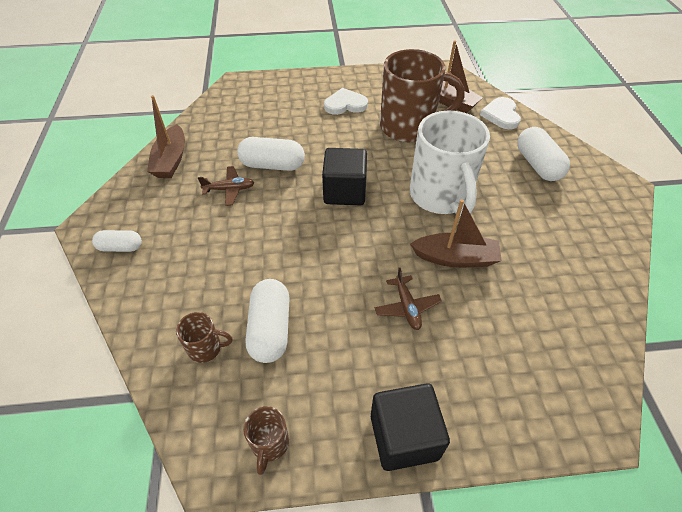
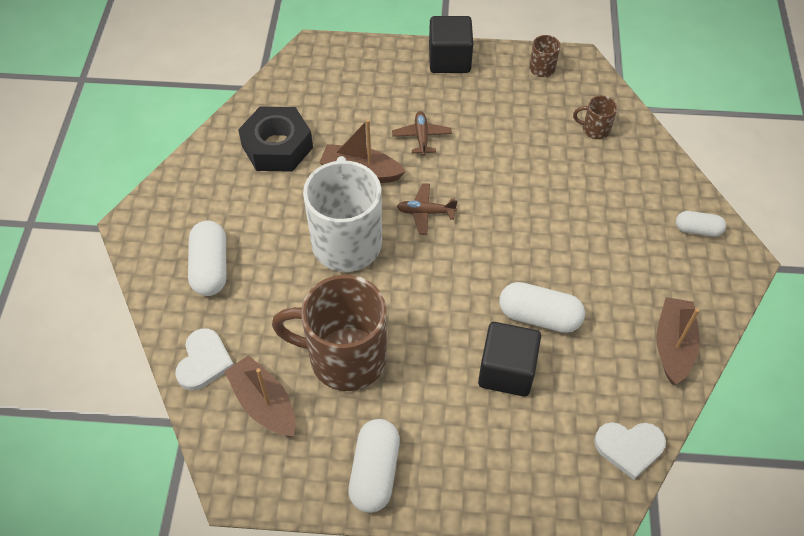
camera: 170 degrees left, 5 degrees up
brown plane [198,166,254,206] -> brown plane moved to [397,183,458,235]
white capsule [246,279,290,363] -> white capsule moved to [348,419,400,513]
black cube [322,148,367,206] -> black cube moved to [478,322,541,397]
white heart [324,88,368,115] -> white heart moved to [594,422,666,480]
none -> black nut [238,107,313,172]

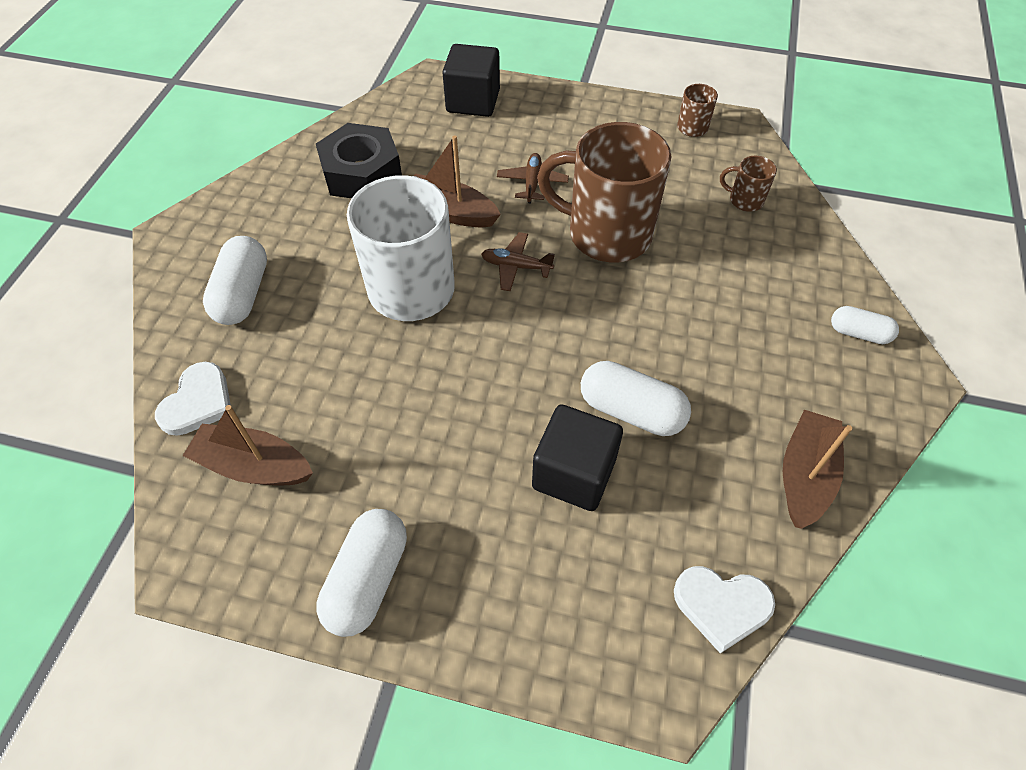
camera: 10 degrees right, 0 degrees up
brown boat [224,355,296,437] -> brown boat turned 45 degrees counterclockwise [183,405,313,485]
brown mug [272,275,387,391] -> brown mug moved to [537,122,671,262]
black cube [429,16,473,73] -> black cube moved to [442,44,500,117]

